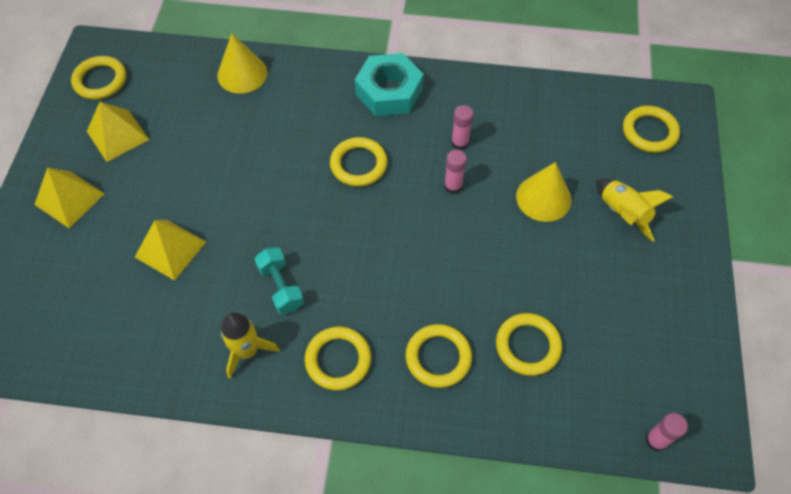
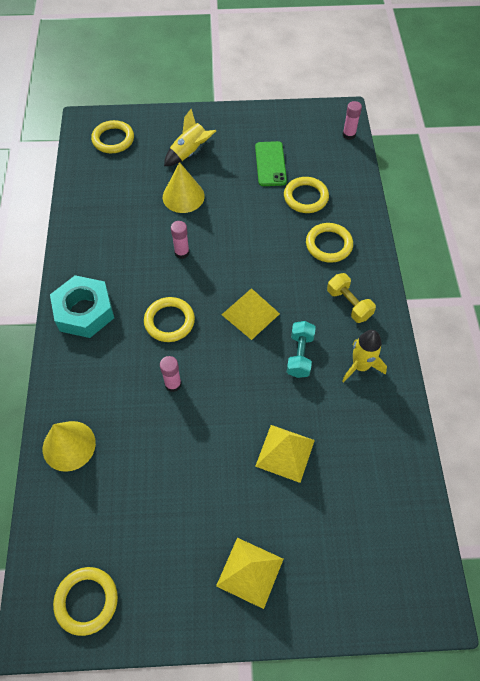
camera: 100 degrees left, 0 degrees up
yellow pyramid [87,102,149,162] -> yellow pyramid moved to [222,288,280,340]
turquoise dumbbell [254,247,304,314] -> turquoise dumbbell turned 45 degrees counterclockwise [287,321,316,378]
yellow ring [305,327,371,390] -> yellow dumbbell [327,273,376,323]
pink glue stick [451,105,473,150] -> pink glue stick moved to [160,356,182,392]
none -> green phone [255,141,287,186]

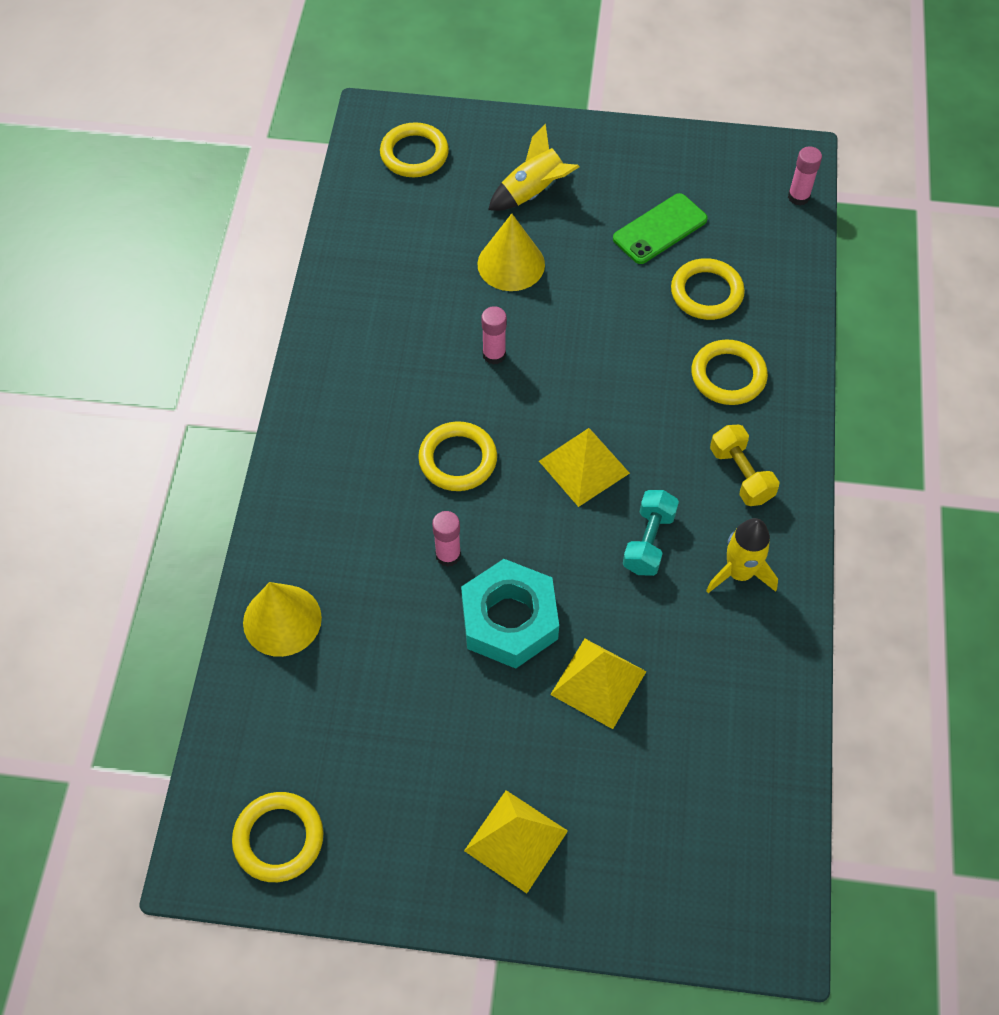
camera: 10 degrees right, 0 degrees up
turquoise nut [50,275,114,338] -> turquoise nut moved to [461,559,559,669]
green phone [255,141,287,186] -> green phone turned 45 degrees clockwise [613,193,708,264]

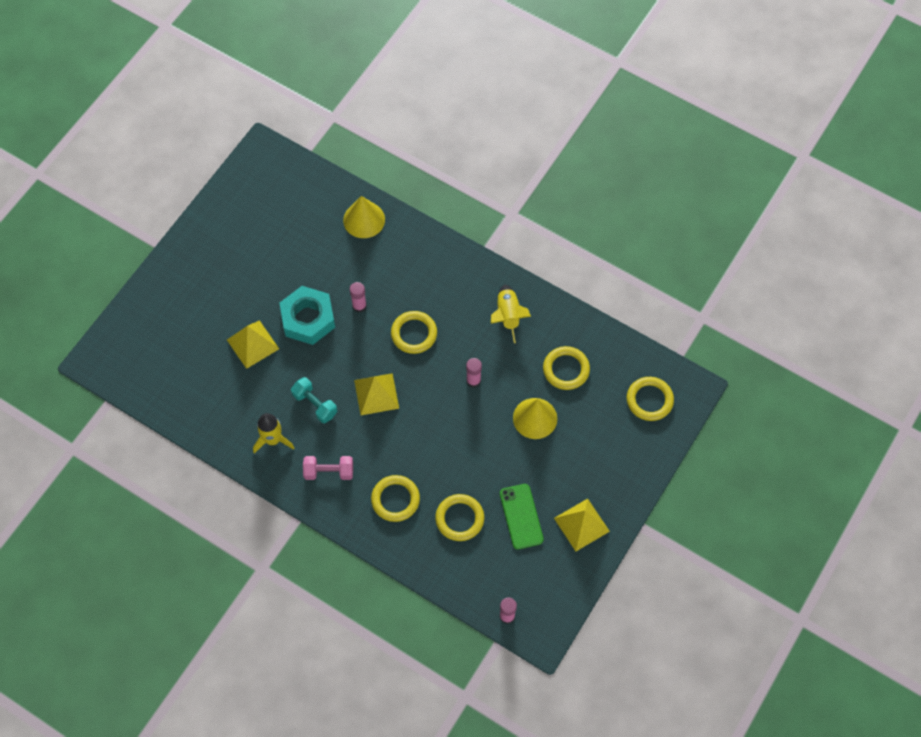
camera: 115 degrees right, 5 degrees up
yellow ring [232,792,323,882] -> yellow ring moved to [543,346,590,390]
yellow pyramid [464,790,568,894] -> yellow pyramid moved to [554,499,610,551]
yellow rocket [488,124,579,211] -> yellow rocket moved to [491,285,531,343]
yellow dumbbell [710,425,779,506] -> pink dumbbell [303,456,353,480]

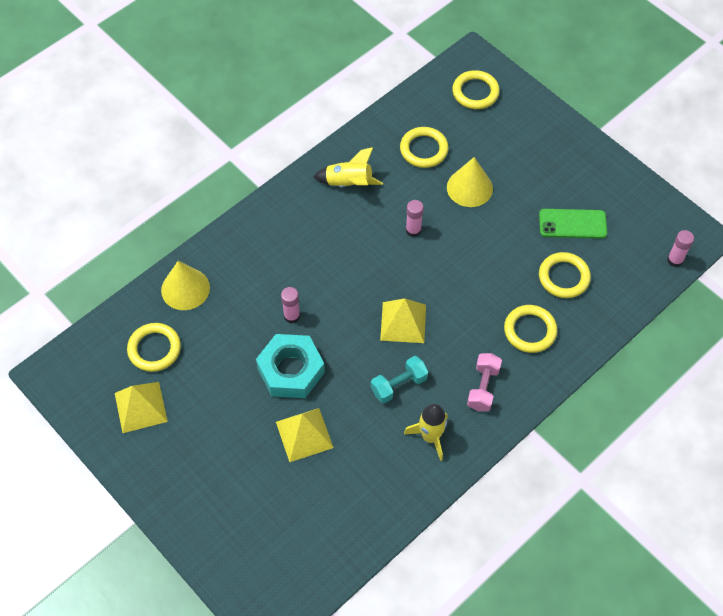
camera: 75 degrees left, 5 degrees down
yellow ring [391,311,437,354] -> yellow ring moved to [127,323,181,372]
yellow pyramid [554,499,610,551] -> yellow pyramid moved to [115,382,168,433]

